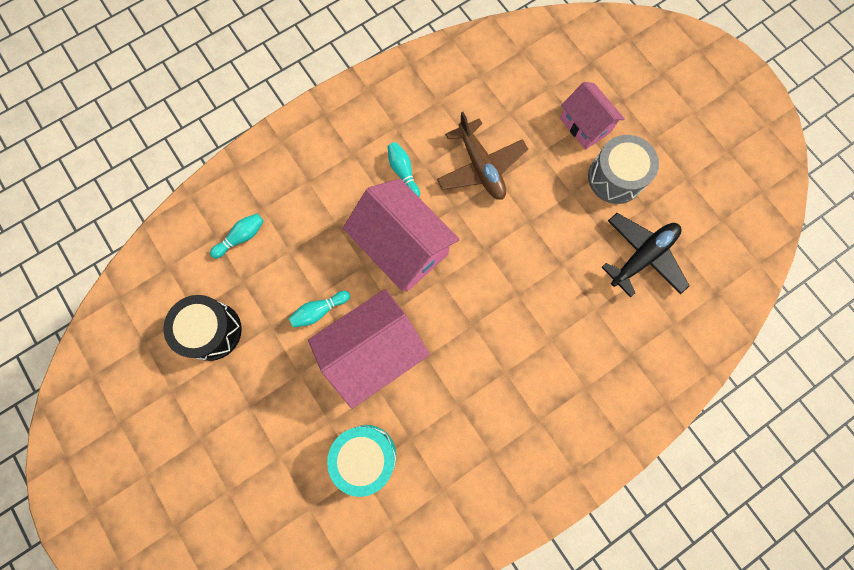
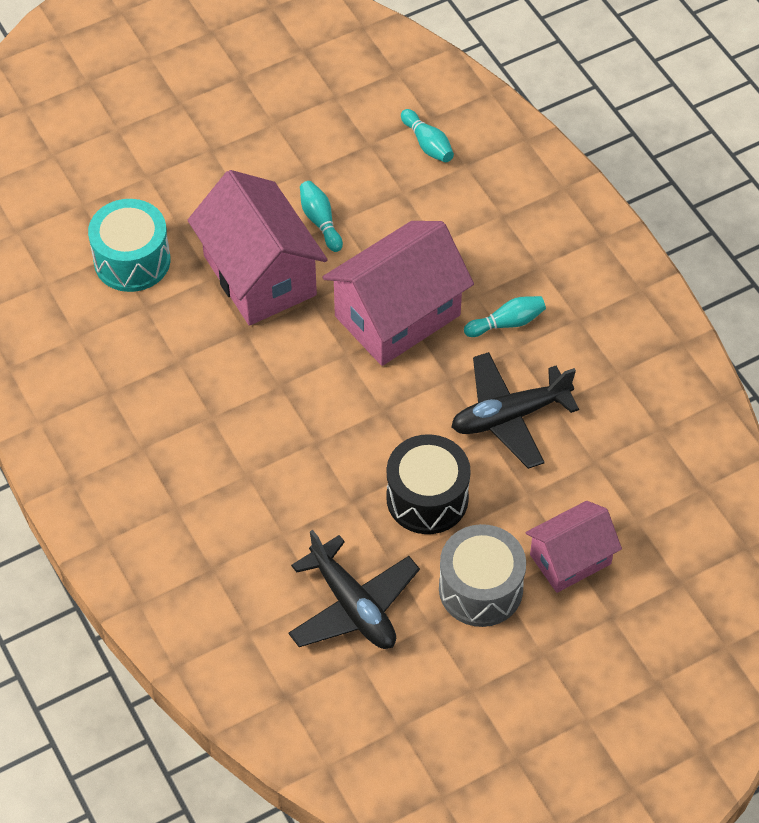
camera: 95 degrees right, 20 degrees down
black drum [164,295,242,361] -> black drum moved to [386,434,471,534]
brown plane [437,112,528,200] -> black plane [452,352,579,469]

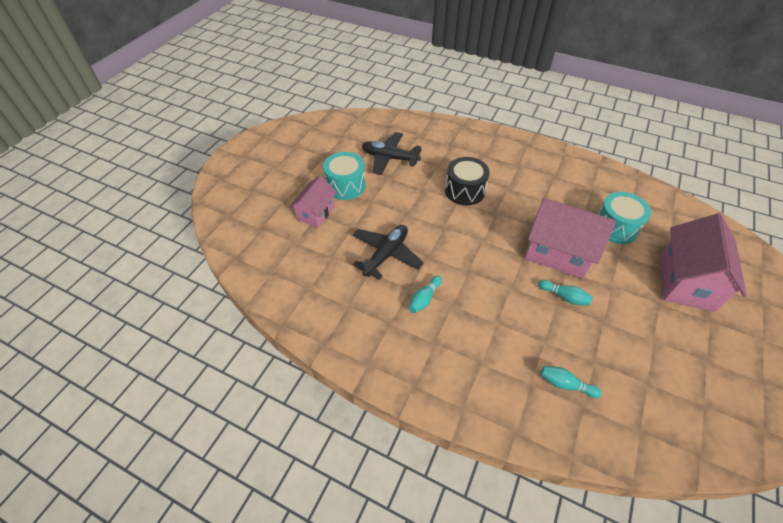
camera: 145 degrees right, 5 degrees down
pink house [322,221,474,366] -> pink house moved to [660,213,747,312]
black drum [386,434,471,534] -> black drum moved to [445,157,490,205]
grey drum [439,524,526,627] -> turquoise drum [323,152,366,200]

